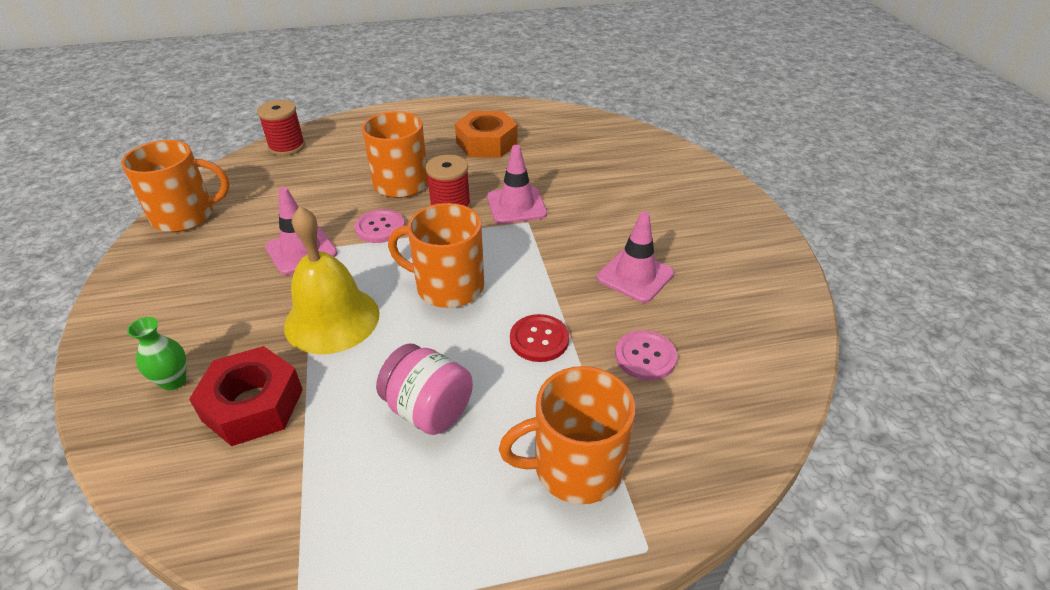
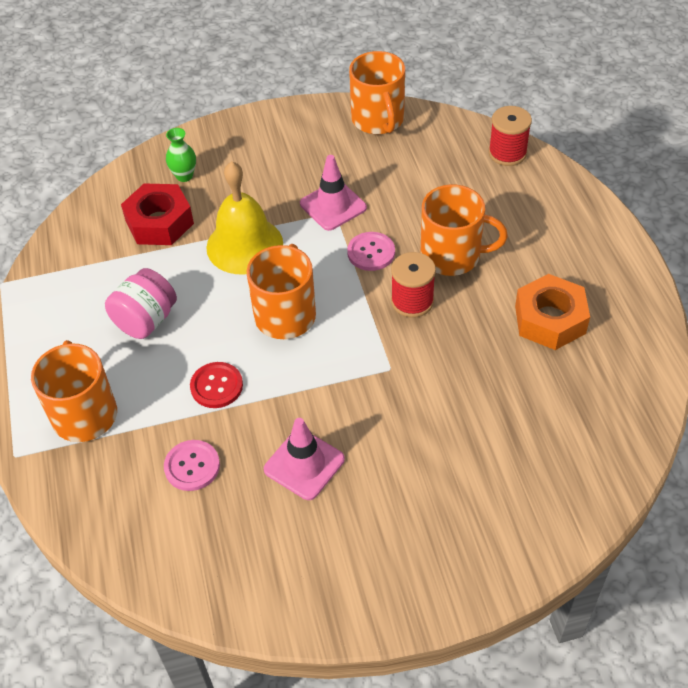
camera: 90 degrees right, 10 degrees up
pink traffic cone [487,145,547,224] -> none

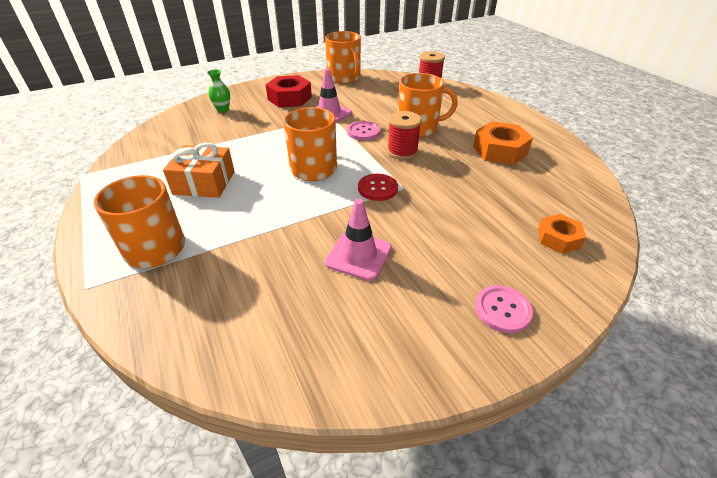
camera: 15 degrees left, 10 degrees down
pink jar [105,268,177,339] -> orange gift [163,143,235,198]
red nut [121,183,194,245] -> red nut moved to [266,75,312,108]
pink button [164,440,220,491] -> pink button moved to [475,285,533,333]
red button [190,362,243,408] -> red button moved to [358,174,398,201]
yellow bell [206,161,283,275] -> none
none -> orange nut [538,214,586,254]

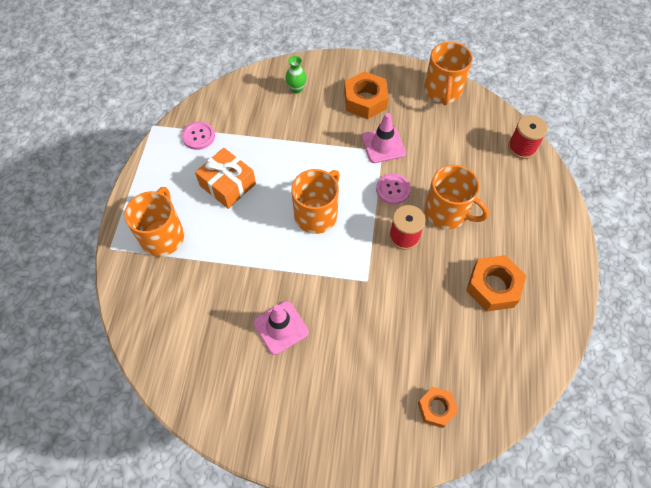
camera: 35 degrees right, 20 degrees up
red nut [266,75,312,108] -> orange nut [344,71,389,119]
red button [358,174,398,201] -> none
pink button [475,285,533,333] -> pink button moved to [182,121,215,150]

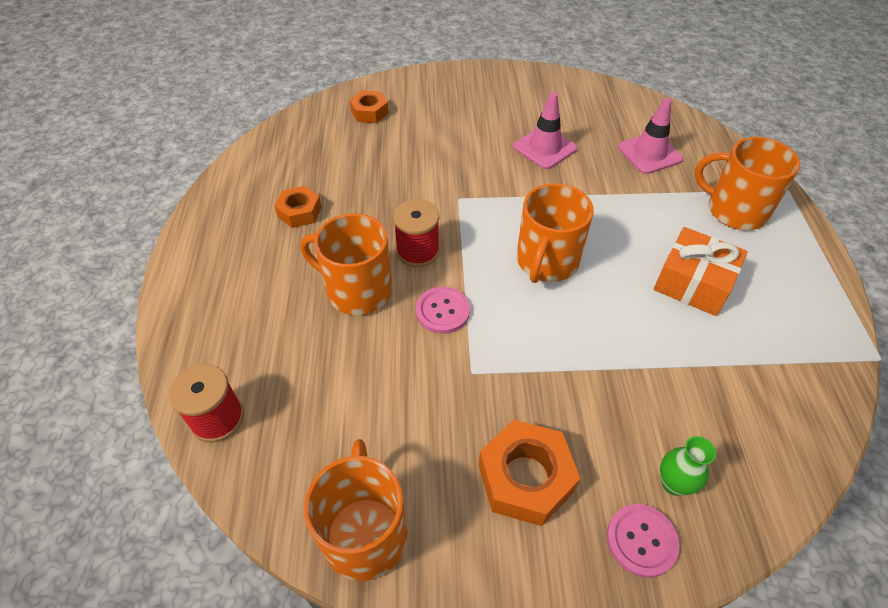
camera: 170 degrees right, 10 degrees down
orange mug [124,187,184,257] -> orange mug turned 120 degrees clockwise [695,137,800,230]
pink button [182,121,215,150] -> pink button moved to [607,504,679,578]
pink traffic cone [362,113,406,163] -> pink traffic cone moved to [618,98,683,174]
orange nut [466,255,527,312] -> orange nut [274,186,322,228], size x0.62

